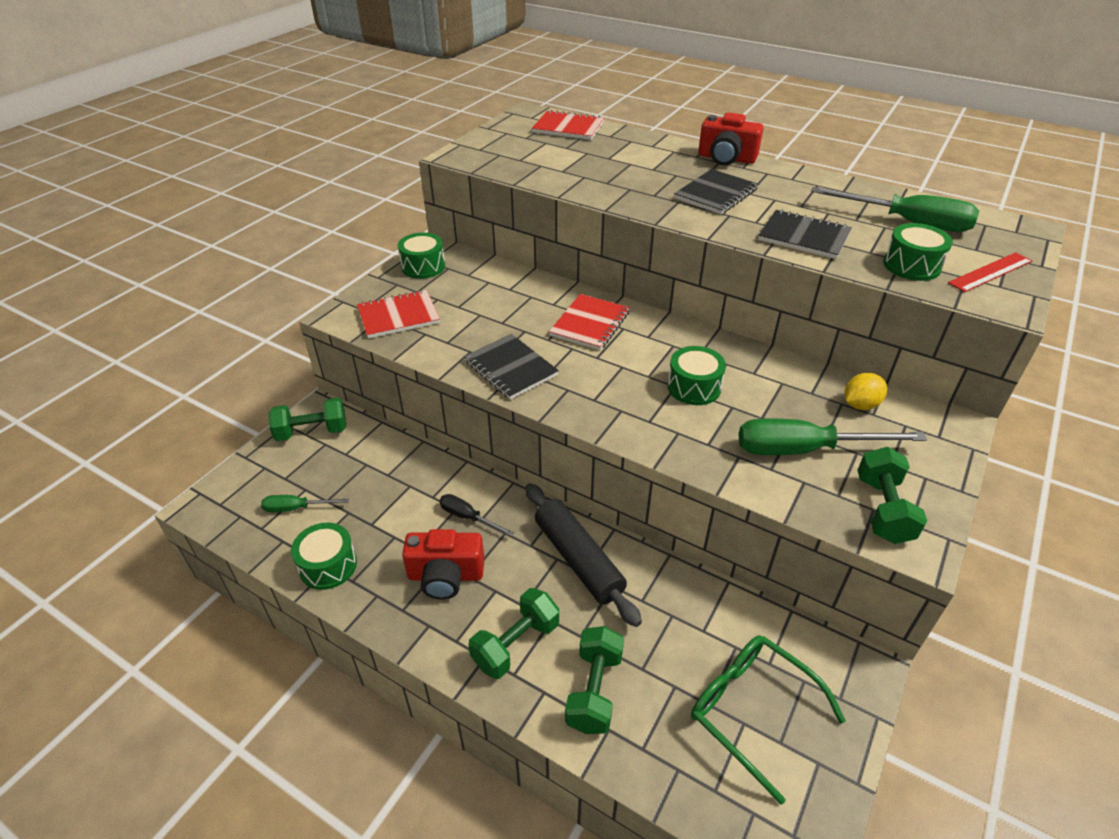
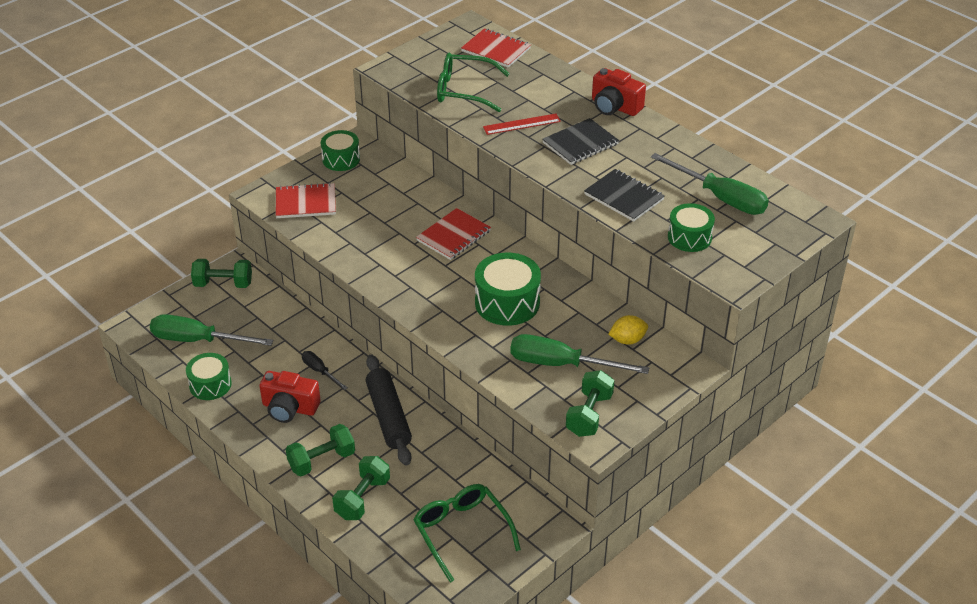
camera: 15 degrees right, 0 degrees up
green screwdriver [261,495,349,512] -> green screwdriver [150,314,274,346], size x1.93
black notebook [464,334,559,400] -> none
green drum [667,346,726,405] -> green drum [475,252,541,326], size x1.53
red ruler [948,252,1032,292] -> red ruler moved to [483,114,561,135]
none -> green glasses [437,53,510,112]

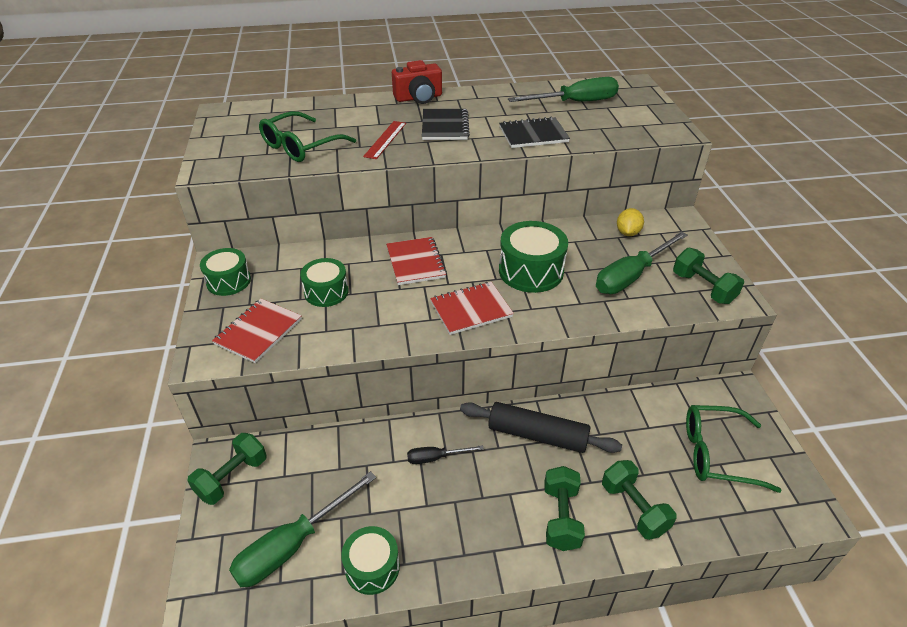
camera: 55 degrees left, 0 degrees up
red camera [259,371,321,423] -> none
red notebook [461,28,531,68] -> red notebook moved to [430,282,514,335]
green drum [668,203,715,252] -> green drum moved to [300,258,349,307]

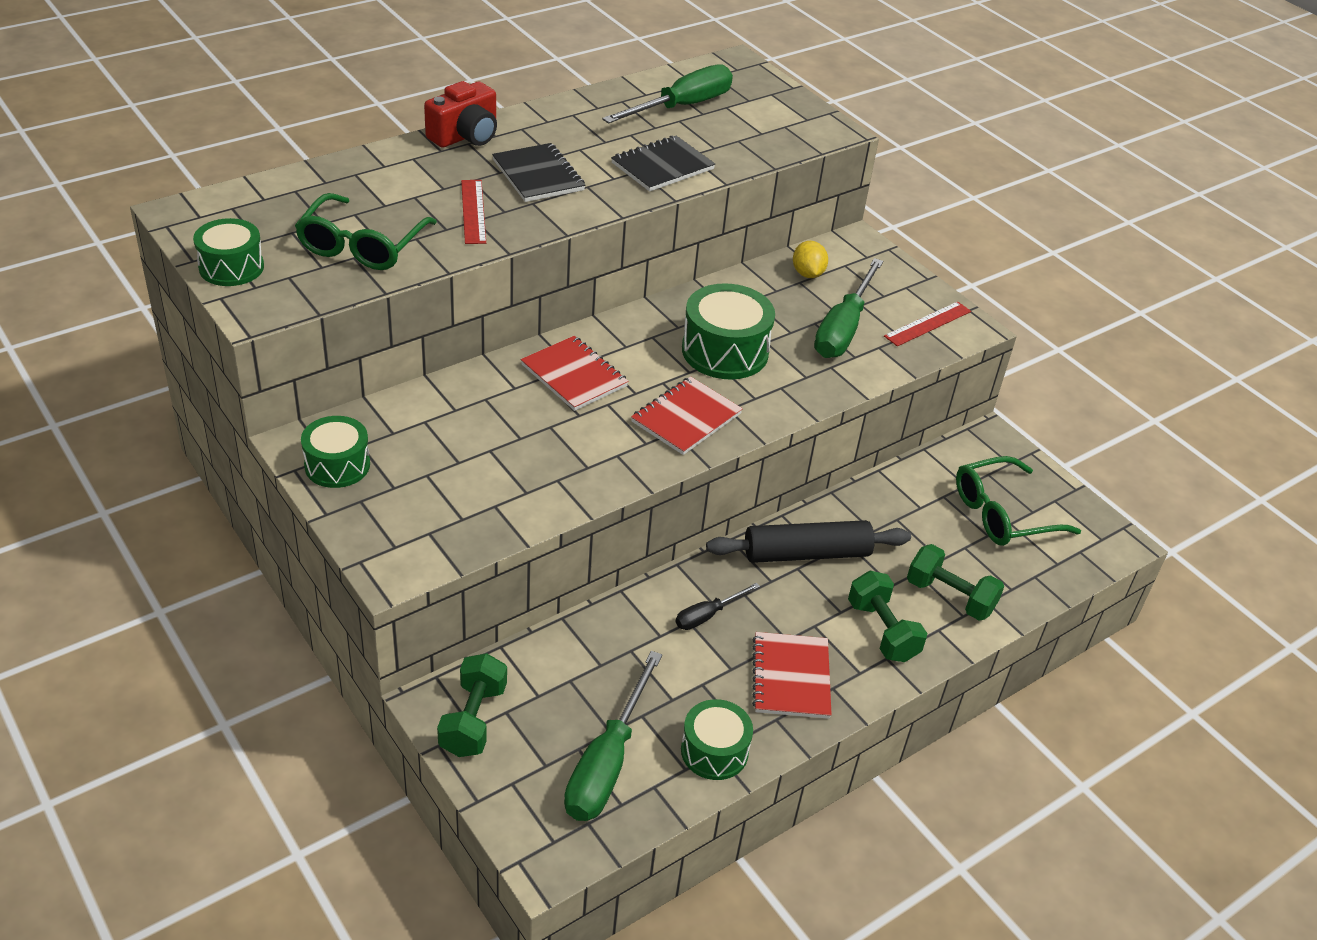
camera: 30 degrees left, 0 degrees up
red notebook [212,299,302,363] -> red notebook moved to [752,632,832,719]
green drum [300,258,349,307] -> green drum moved to [193,218,264,286]
green dumbbell [673,248,744,304] -> red ruler [884,302,971,346]

